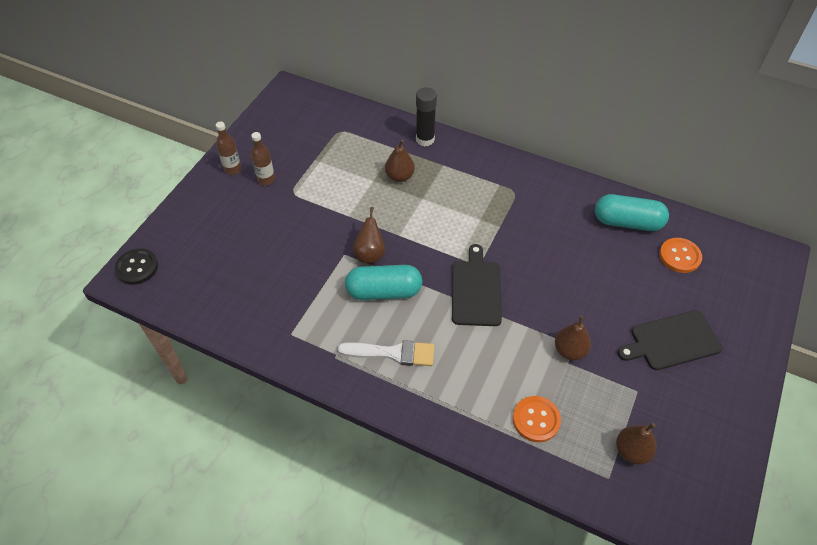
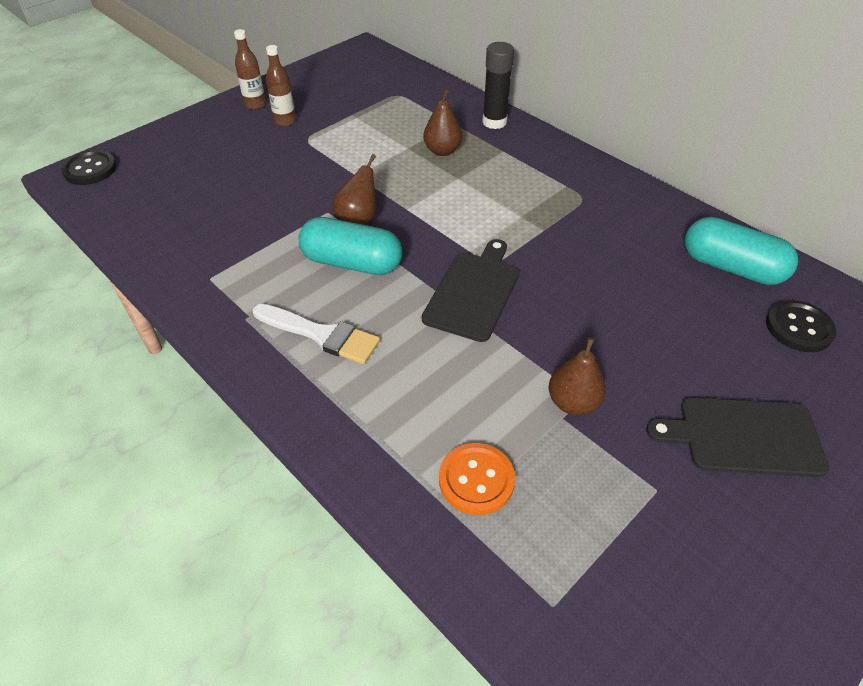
camera: 20 degrees right, 5 degrees down
brown pear [616,423,657,465] -> none
orange button [659,238,702,273] -> black button [766,300,836,352]

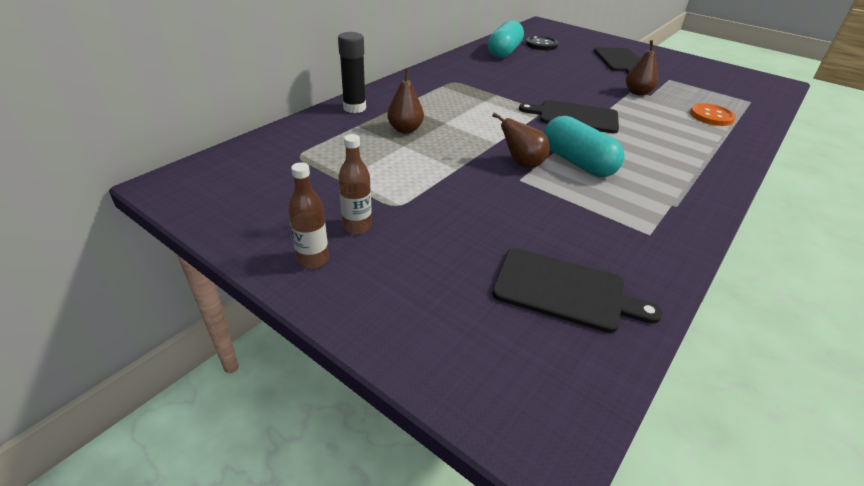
camera: 100 degrees left, 10 degrees down
black button [61,150,116,185] -> none
white brush [253,304,380,364] -> none
turquoise capsule [298,217,402,275] -> turquoise capsule turned 45 degrees counterclockwise [544,116,624,177]
none -> black cutting board [492,248,663,333]

